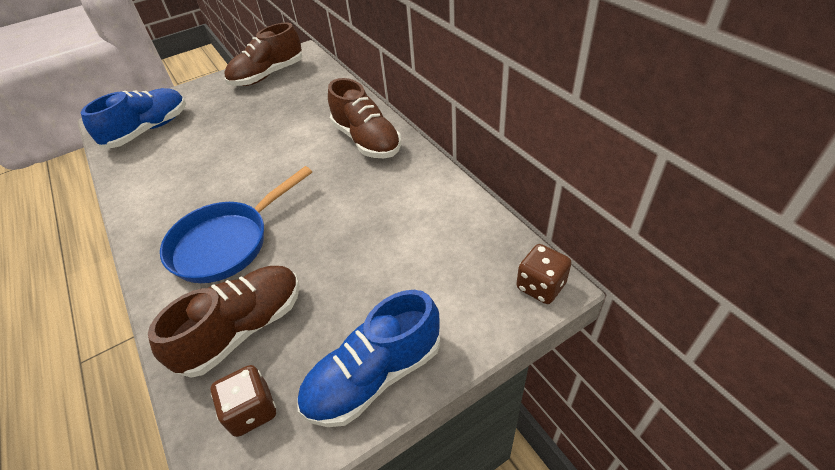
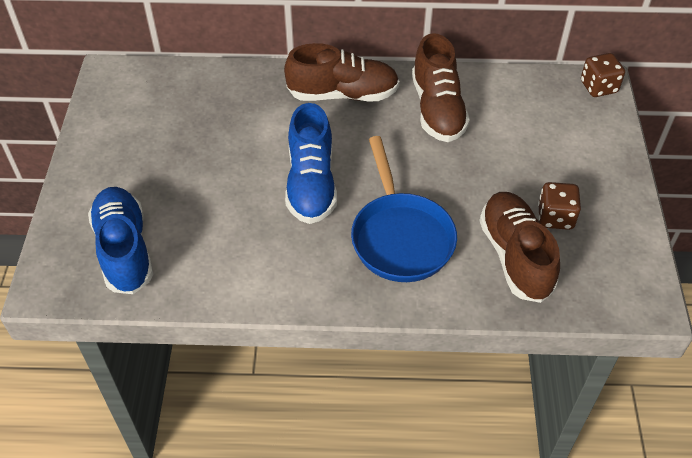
camera: 60 degrees left, 5 degrees up
brown dice [211,365,276,437] -> brown dice moved to [538,182,581,230]
brown shoe [224,22,302,86] -> brown shoe moved to [412,33,470,142]
blue shoe [297,290,440,427] -> blue shoe moved to [285,103,337,224]

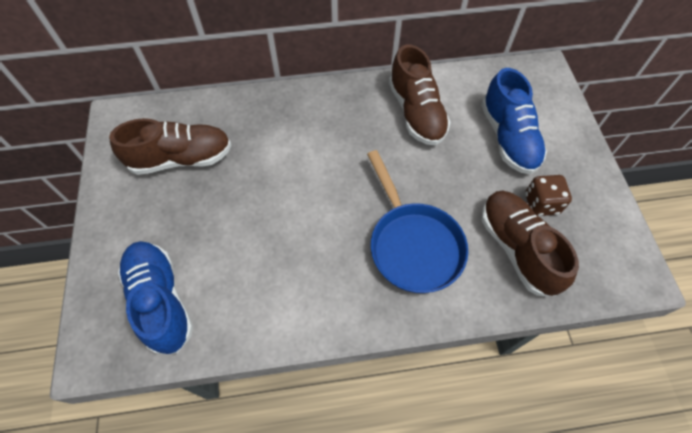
camera: 10 degrees left, 10 degrees up
brown shoe [284,43,399,101] -> brown shoe moved to [109,118,231,175]
blue shoe [285,103,337,224] -> blue shoe moved to [481,68,547,174]
brown dice [581,53,625,97] -> none

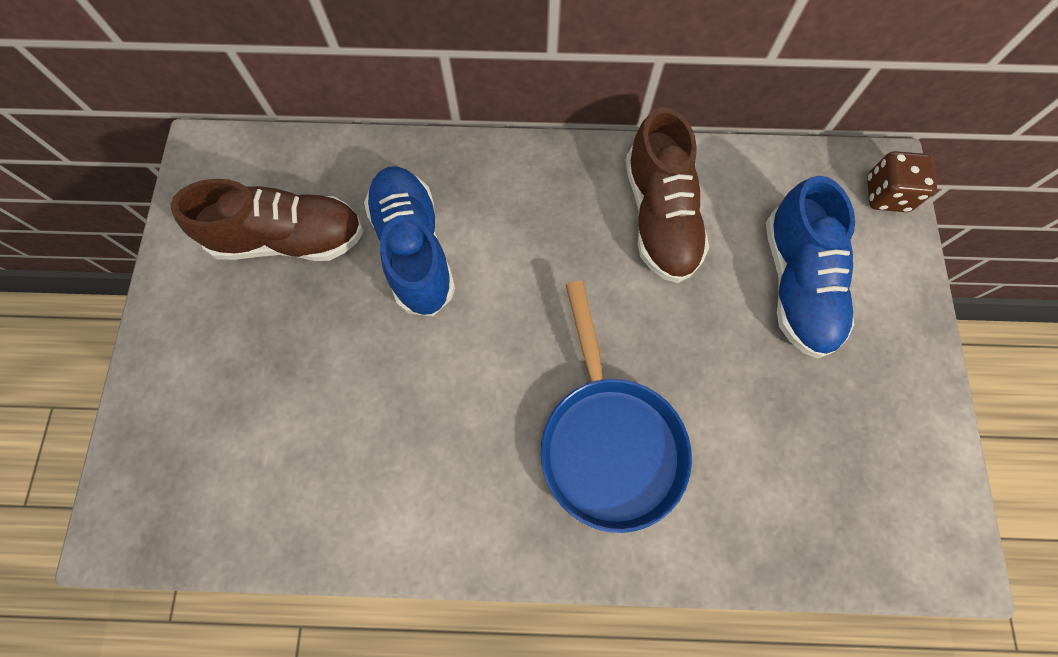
camera: 10 degrees right, 10 degrees up
blue shoe [118,241,193,354] -> blue shoe moved to [364,166,455,316]
brown shoe [481,191,579,296] -> none
brown dice [525,175,572,216] -> brown dice moved to [867,151,937,212]

